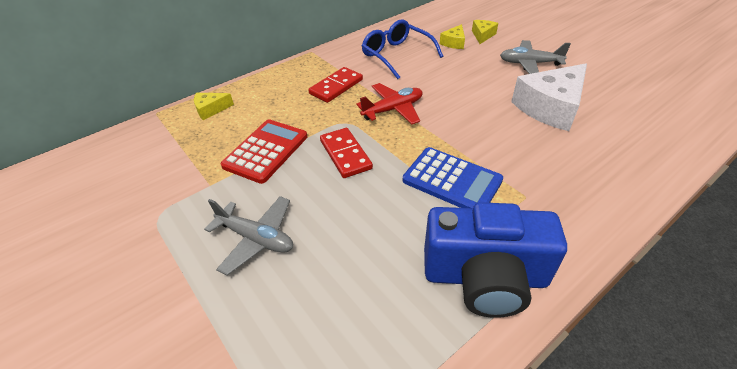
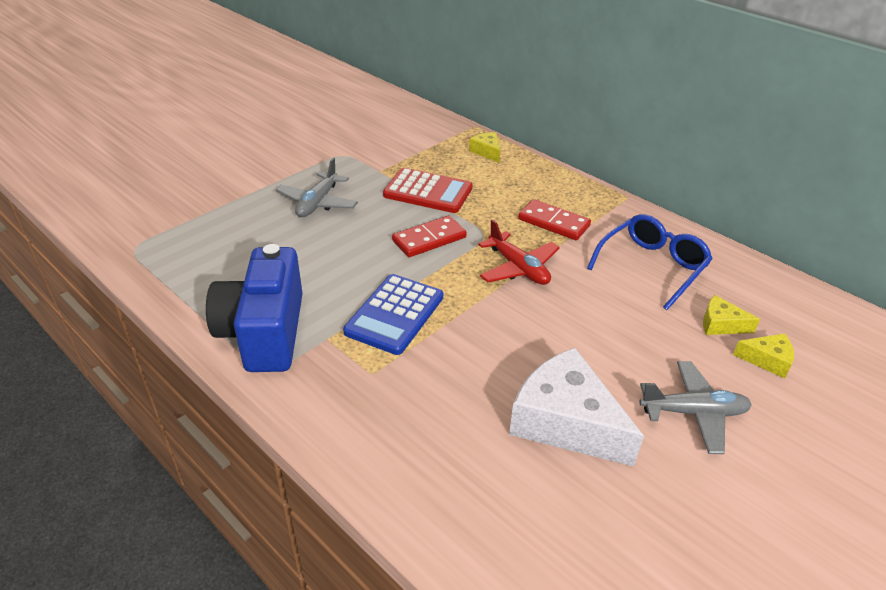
camera: 80 degrees right, 5 degrees down
grey plane [500,40,571,74] -> grey plane turned 90 degrees clockwise [639,361,752,454]

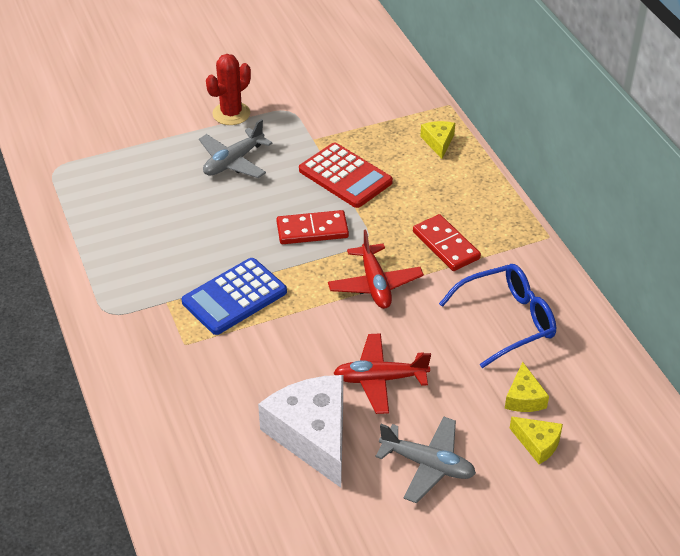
camera: 25 degrees right, 5 degrees up
blue camera [206,244,303,372] -> none
yellow cheese [703,295,760,335] -> yellow cheese turned 135 degrees counterclockwise [505,362,549,412]
none -> red cactus [206,54,251,125]
none -> red plane [333,333,431,414]

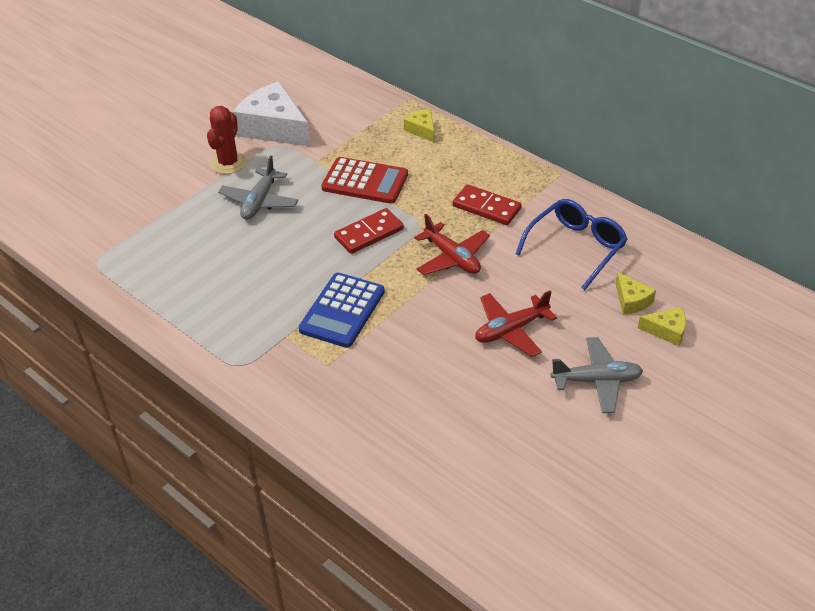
camera: 25 degrees left, 0 degrees up
white cheese [258,375,343,488] -> white cheese moved to [233,81,310,147]

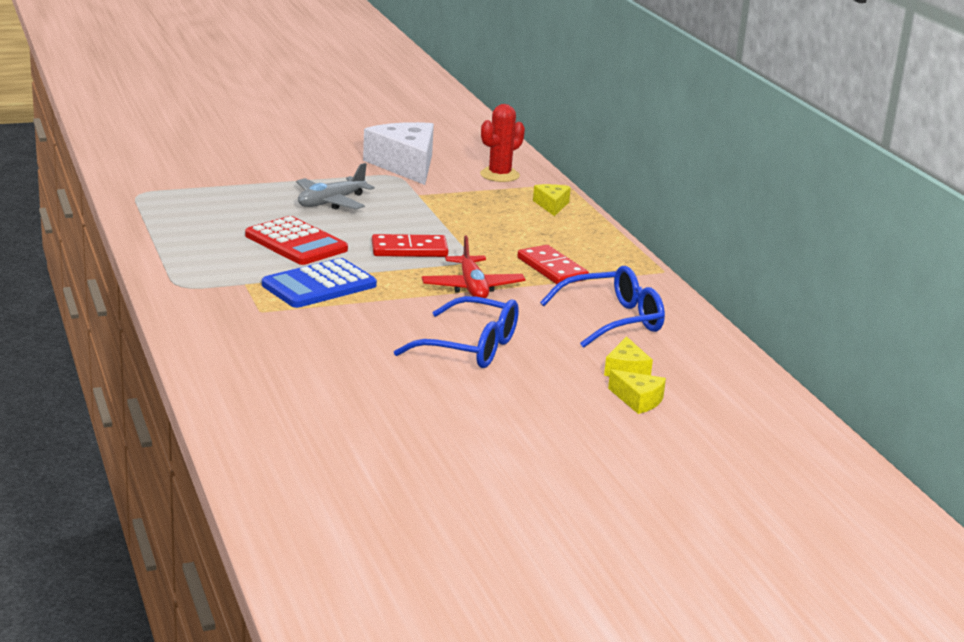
camera: 25 degrees right, 20 degrees down
red cactus [207,106,246,174] -> red cactus moved to [480,104,525,182]
red calculator [321,157,408,204] -> red calculator moved to [245,216,348,265]
red plane [475,291,557,357] -> blue glasses [394,296,519,368]
grey plane [551,337,643,413] -> none

